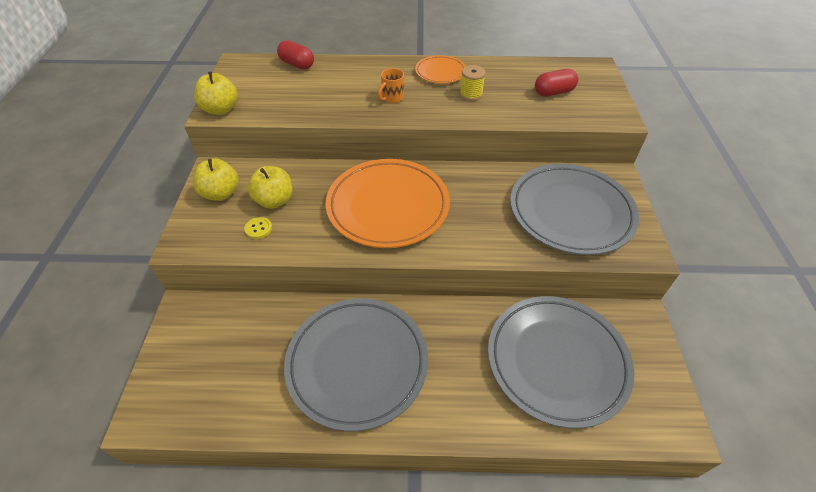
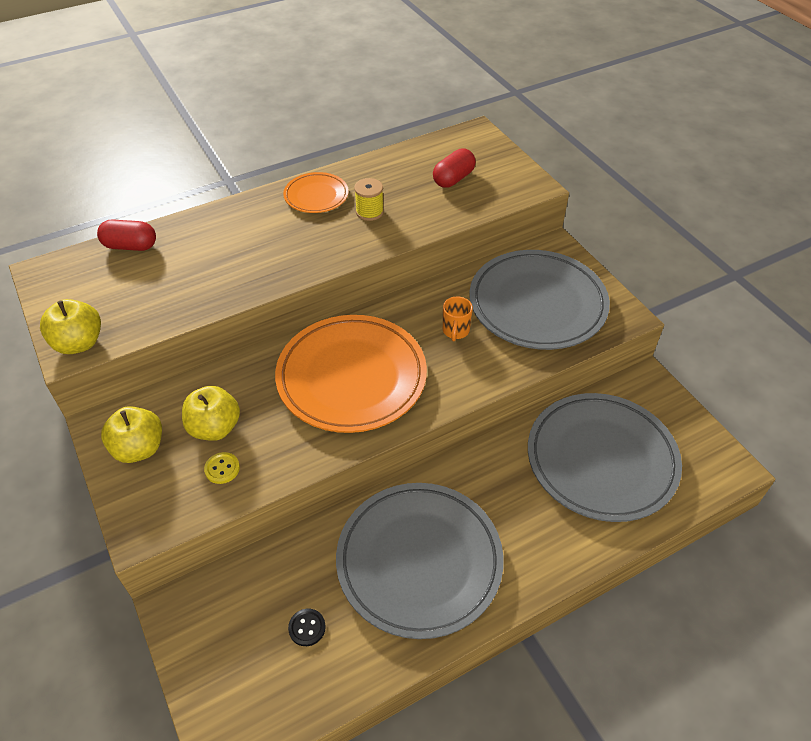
camera: 30 degrees left, 0 degrees up
orange mug [378,68,404,103] -> orange mug moved to [443,296,473,341]
none -> black button [288,609,326,646]

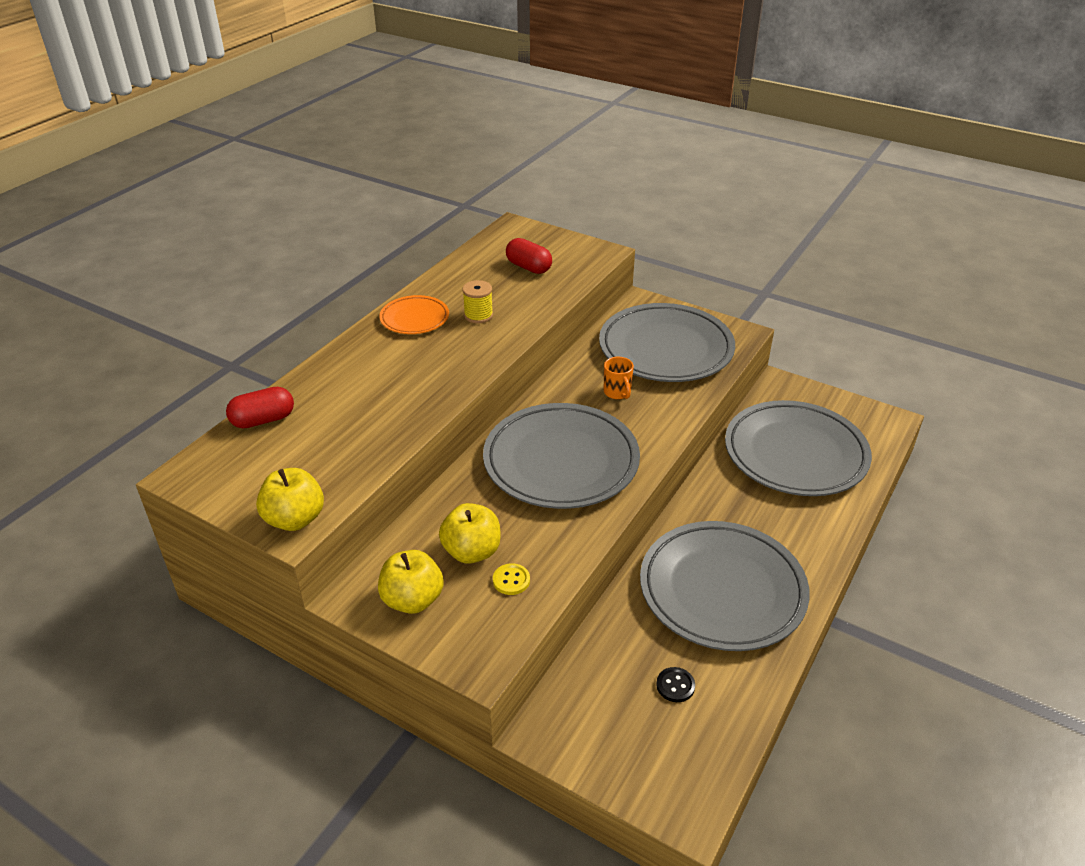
camera: 30 degrees left, 10 degrees down
orange plate [275,315,427,433] -> grey plate [483,403,640,509]
red capsule [433,148,476,188] -> red capsule turned 60 degrees counterclockwise [506,238,552,274]

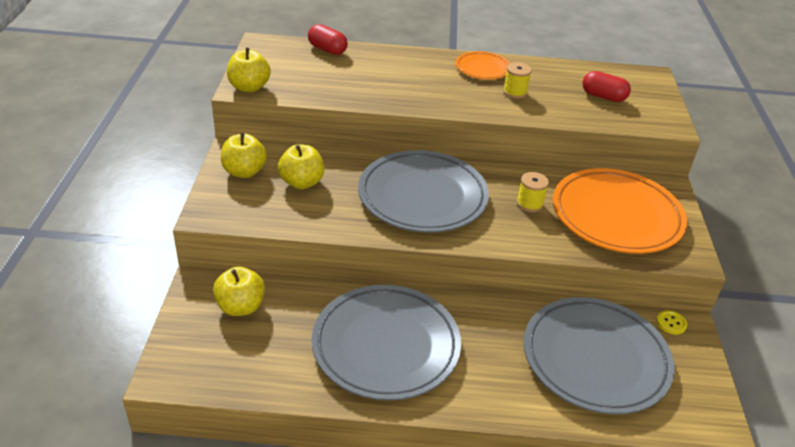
camera: 60 degrees right, 0 degrees up
yellow button [493,563,530,595] -> yellow button moved to [656,310,687,335]
red capsule [506,238,552,274] -> red capsule turned 75 degrees counterclockwise [583,71,631,102]
grey plate [599,303,735,382] -> orange plate [553,168,687,254]
orange mug [604,357,634,399] -> yellow spool [517,172,549,212]
black button [656,667,695,702] -> none
none -> yellow apple [213,266,265,316]

